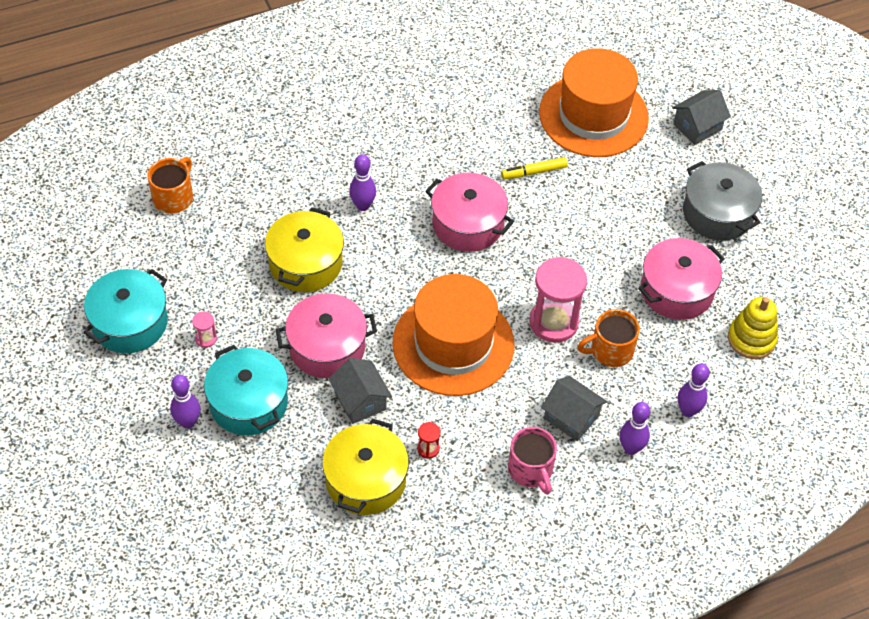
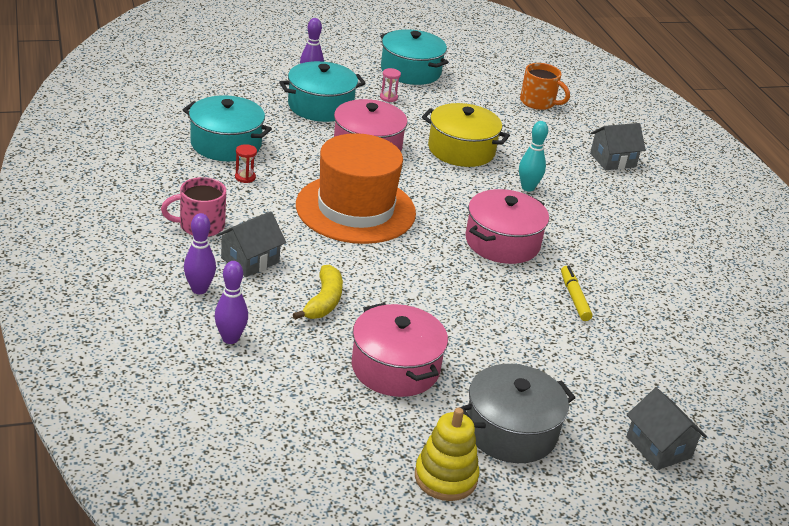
camera: 95 degrees right, 20 degrees down
yellow pot [322,419,409,515] -> turquoise pot [183,95,272,161]
grey house [329,358,392,424] -> grey house moved to [590,123,646,170]
purple bowling pin [349,154,376,211] -> turquoise bowling pin [519,121,548,192]
pink hourglass [529,257,587,343] -> none
orange hat [539,48,649,157] -> none
orange mug [577,309,640,367] -> yellow banana [293,265,343,320]
yellow stacking toy [728,297,778,359] -> yellow stacking toy moved to [415,408,480,501]

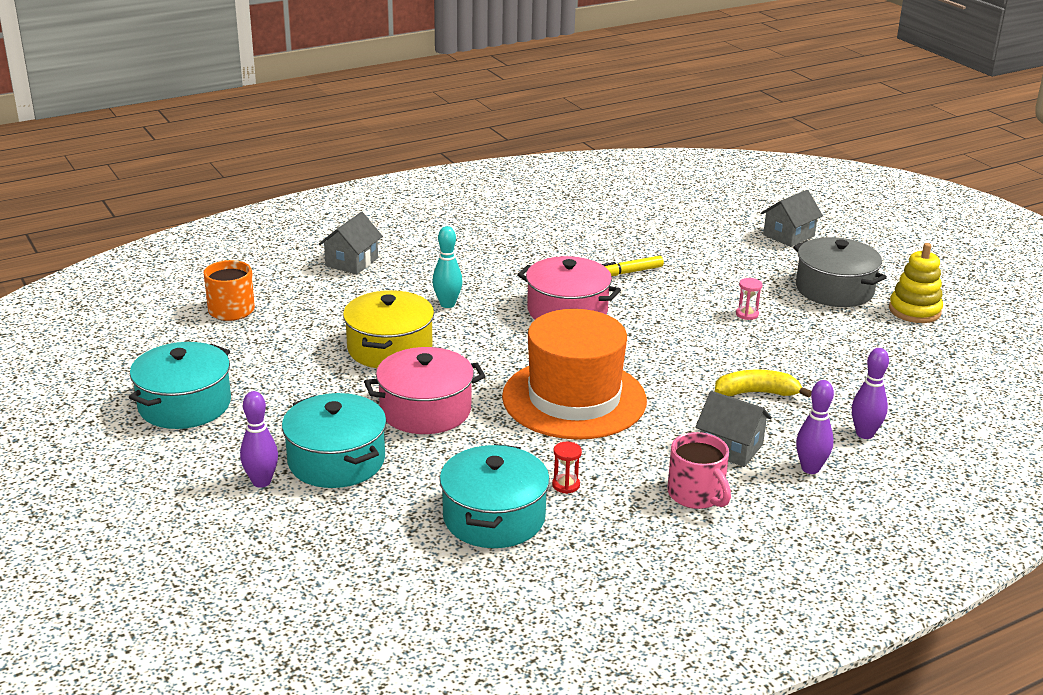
camera: 100 degrees left, 5 degrees down
pink pot [352,303,448,397] -> none
pink hourglass [380,68,401,102] -> pink hourglass moved to [736,278,762,320]
grey house [590,123,646,170] -> grey house turned 60 degrees clockwise [319,212,383,274]

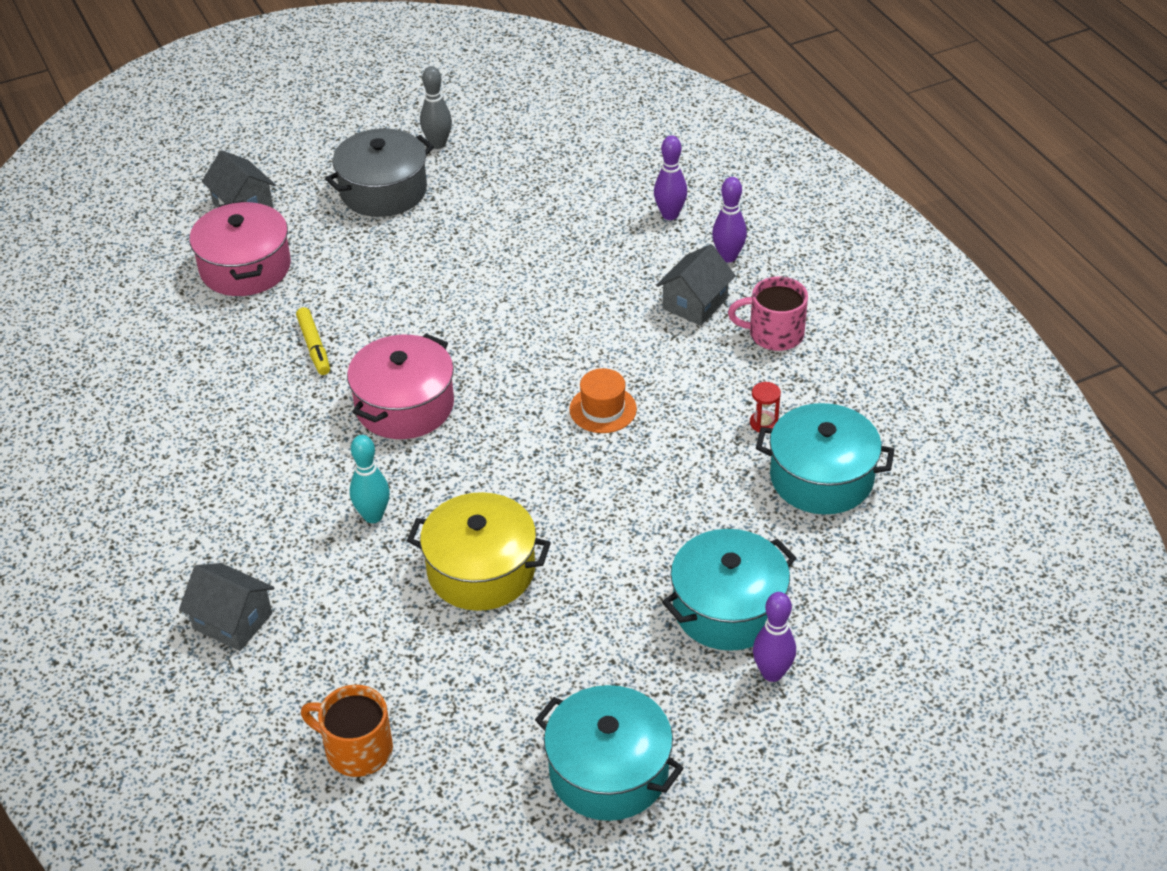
camera: 85 degrees left, 15 degrees up
pink pot [364,347,486,434] -> pink pot moved to [190,201,291,296]
orange hat [502,309,647,440] -> orange hat [569,368,637,433], size x0.42
pink mug [667,432,731,509] -> pink mug turned 150 degrees counterclockwise [728,276,808,351]
yellow banana [715,369,812,398] -> none
pink hourglass [736,278,762,320] -> none
yellow stacking toy [889,243,943,323] -> grey bowling pin [420,66,452,149]

